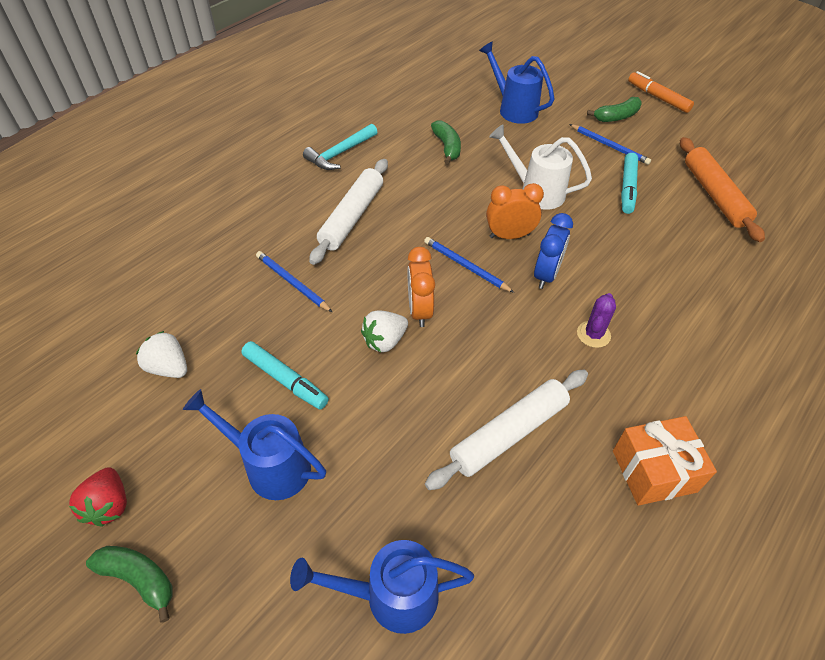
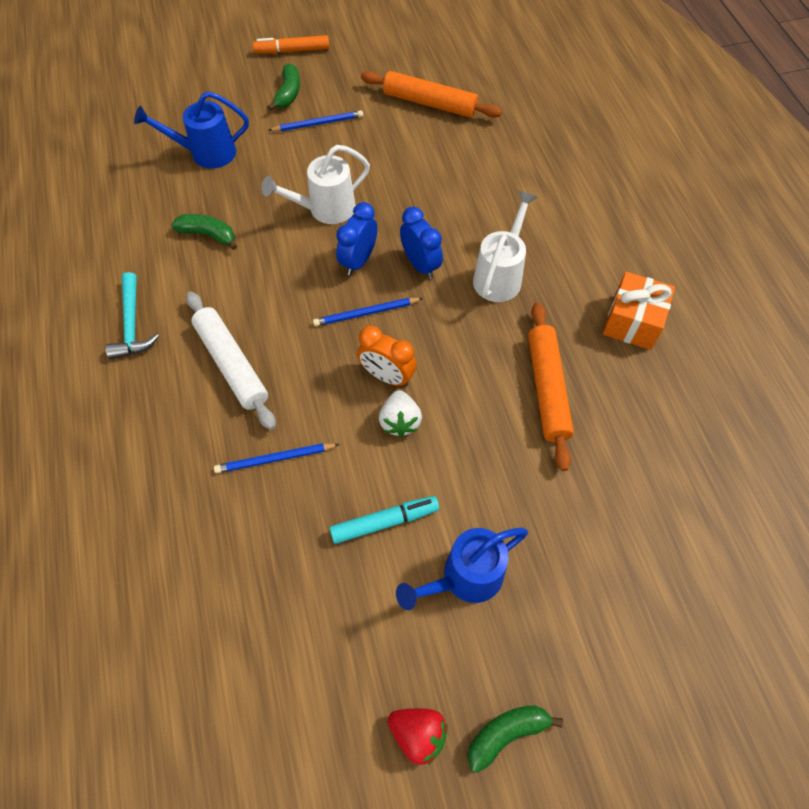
camera: 55 degrees left, 10 degrees up
white strawberry [136,331,187,378] -> none
blue watering can [290,540,474,634] -> none
white rolling pin [425,370,588,490] -> orange rolling pin [528,303,574,471]
orange clock [486,183,544,239] -> blue clock [336,202,377,275]
purple cactus [577,293,616,348] -> white watering can [473,191,537,302]
turquoise marker [621,153,638,214] -> none

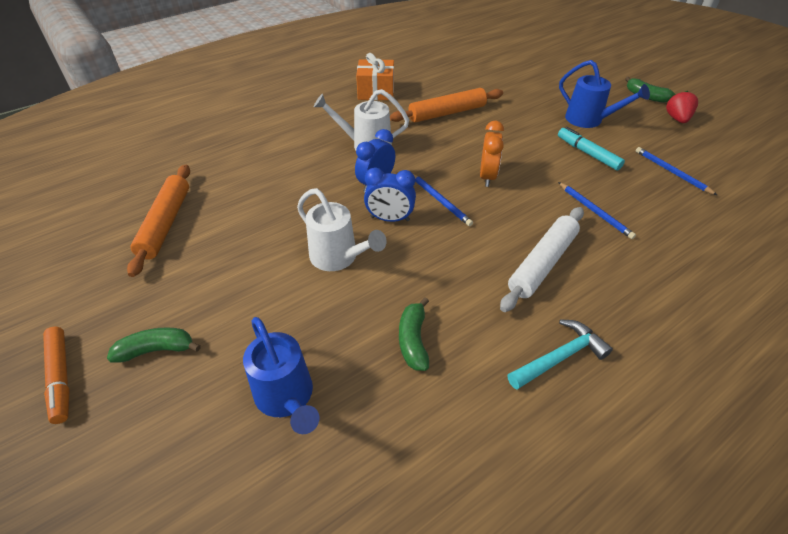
camera: 110 degrees left, 15 degrees down
blue pencil [268,110,363,131] -> blue pencil moved to [636,147,717,195]
white strawberry [379,390,422,437] -> none

